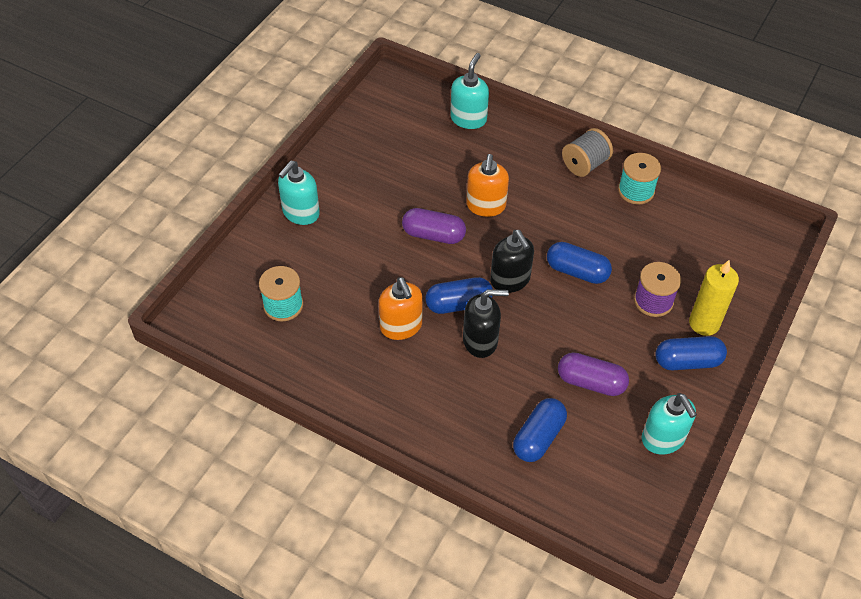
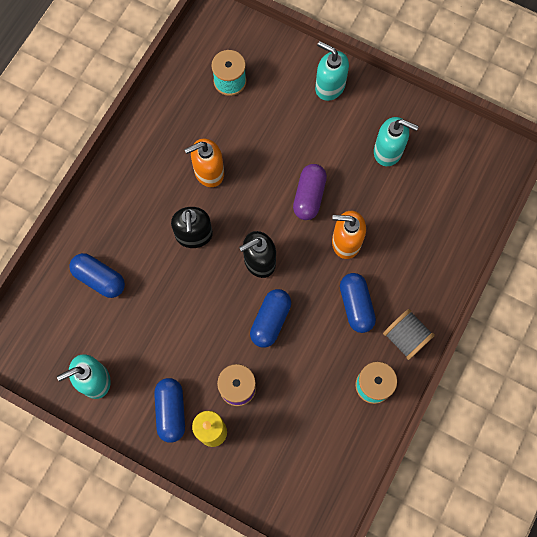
camera: 90 degrees right, 20 degrees up
blue capsule [425,277,493,314] -> blue capsule moved to [340,273,376,333]
turquoise soap dispenser [450,53,489,129] -> turquoise soap dispenser moved to [374,117,419,166]
purple capsule [558,352,629,396] -> none

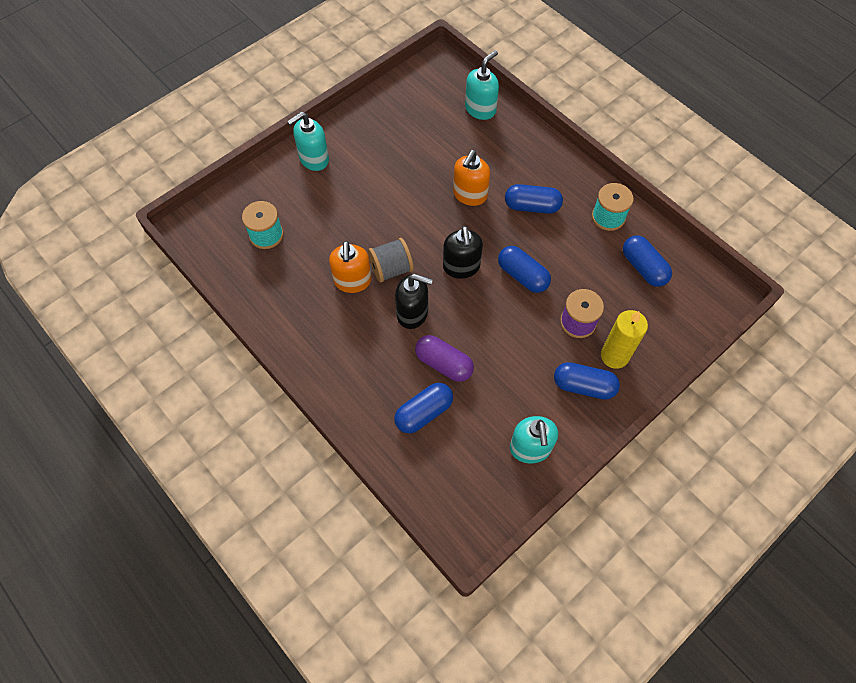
camera: 70 degrees left, 10 degrees down
purple capsule [293,164,327,220] -> purple capsule moved to [415,335,474,382]
turquoise soap dispenser [374,117,419,166] -> turquoise soap dispenser moved to [465,50,499,120]
grey spool [383,309,435,360] -> grey spool moved to [368,238,414,283]
none -> blue capsule [623,235,672,287]

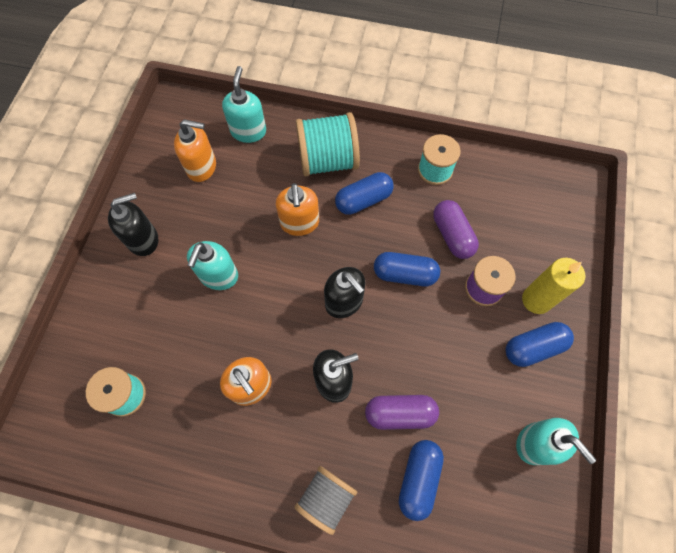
camera: 35 degrees left, 5 degrees up
turquoise soap dispenser [287,112,329,171] -> turquoise soap dispenser moved to [187,241,238,290]
grey spool [368,238,414,283] -> grey spool moved to [294,466,357,535]
blue capsule [623,235,672,287] -> none
none -> black soap dispenser [108,193,158,256]
none -> orange soap dispenser [174,119,216,182]
none -> turquoise spool [296,112,360,176]
none -> purple capsule [433,200,479,259]

